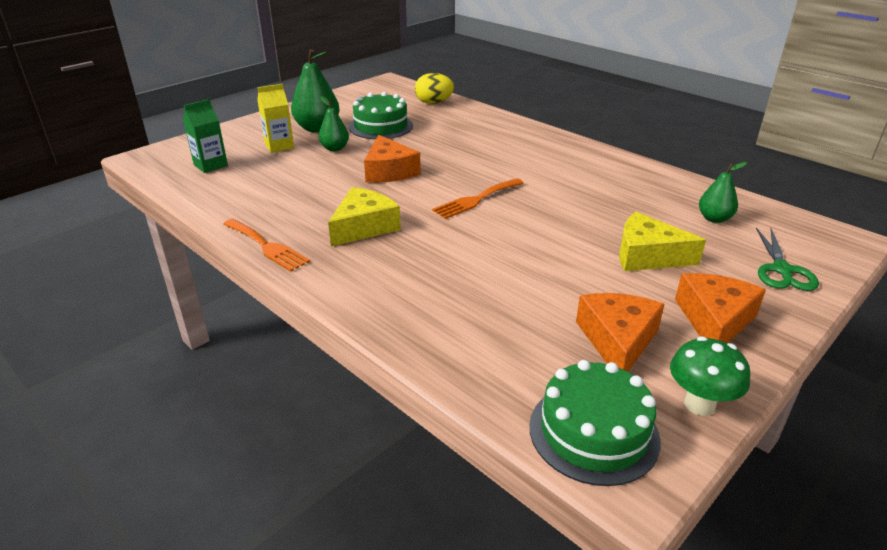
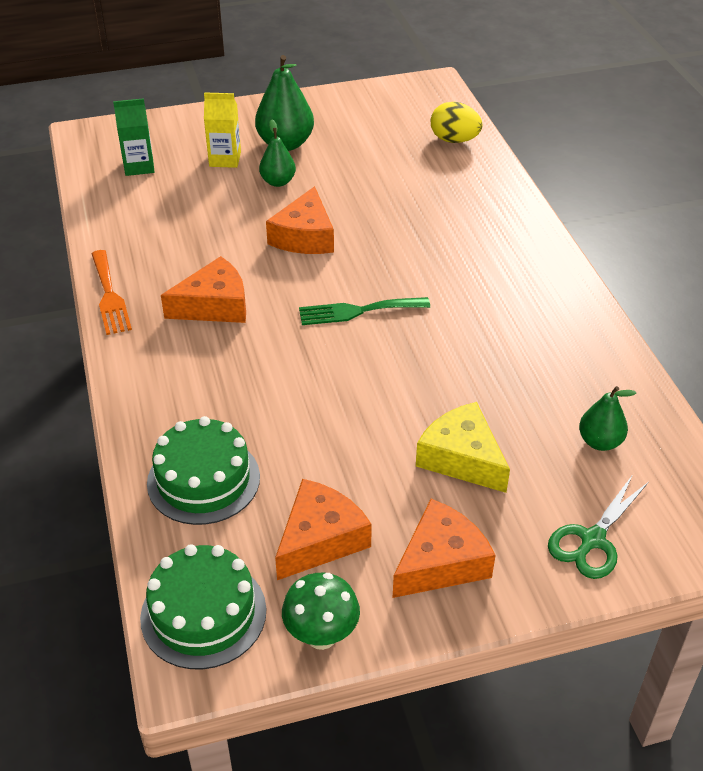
camera: 30 degrees right, 10 degrees up
yellow cheese [328,187,401,247] -> orange cheese [161,256,246,323]
green cake [349,92,413,139] -> green cake moved to [147,416,260,525]
orange fork [432,178,524,219] -> green fork [299,297,430,325]

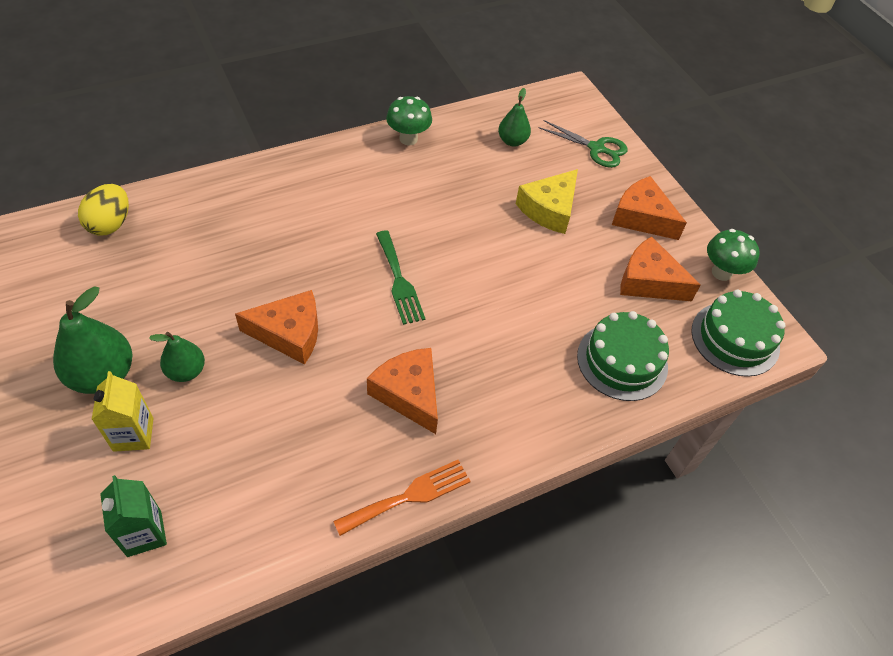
camera: 105 degrees left, 10 degrees up
none -> green mushroom [386,96,432,145]

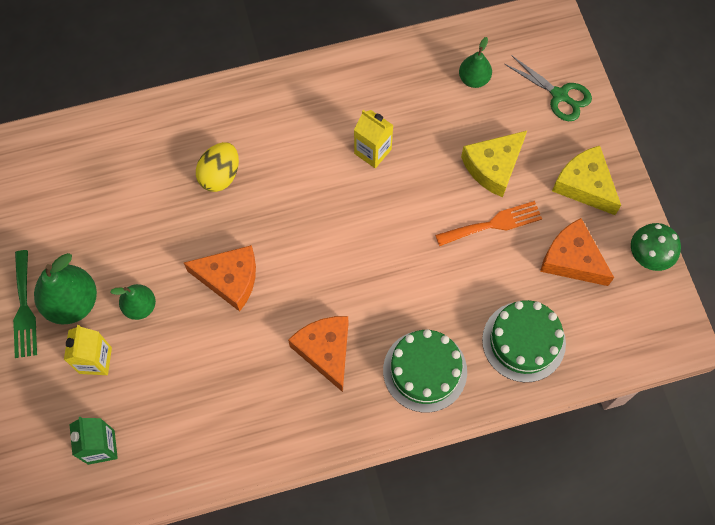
camera: 15 degrees right, 15 degrees up
yellow egg [78,184,129,236] -> yellow egg moved to [196,142,239,192]
orange fork [333,460,471,536] -> orange fork moved to [435,201,542,246]
green fork [376,231,426,325] -> green fork moved to [13,250,37,358]
green mushroom [386,96,432,145] -> none
orange cheese [612,176,687,240] -> yellow cheese [552,146,621,215]
green cake [691,290,785,377] -> green cake moved to [383,329,467,413]
none -> yellow carton [354,110,394,168]

